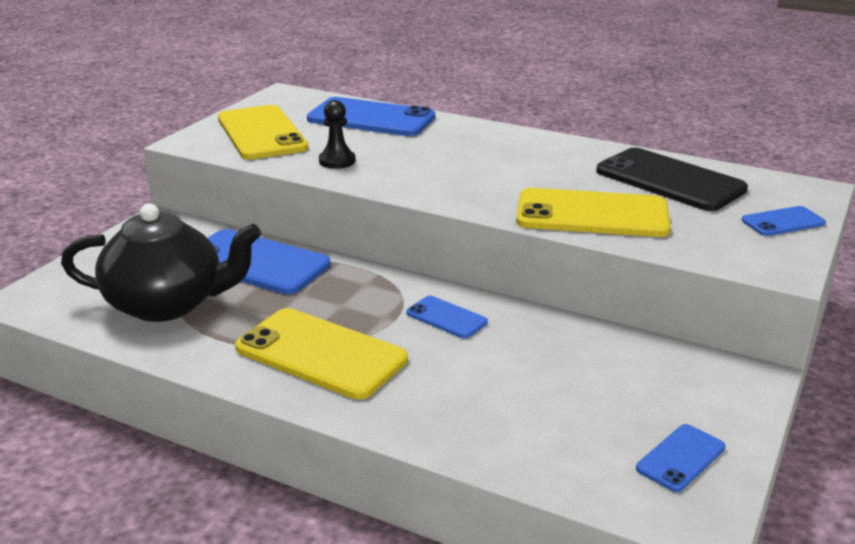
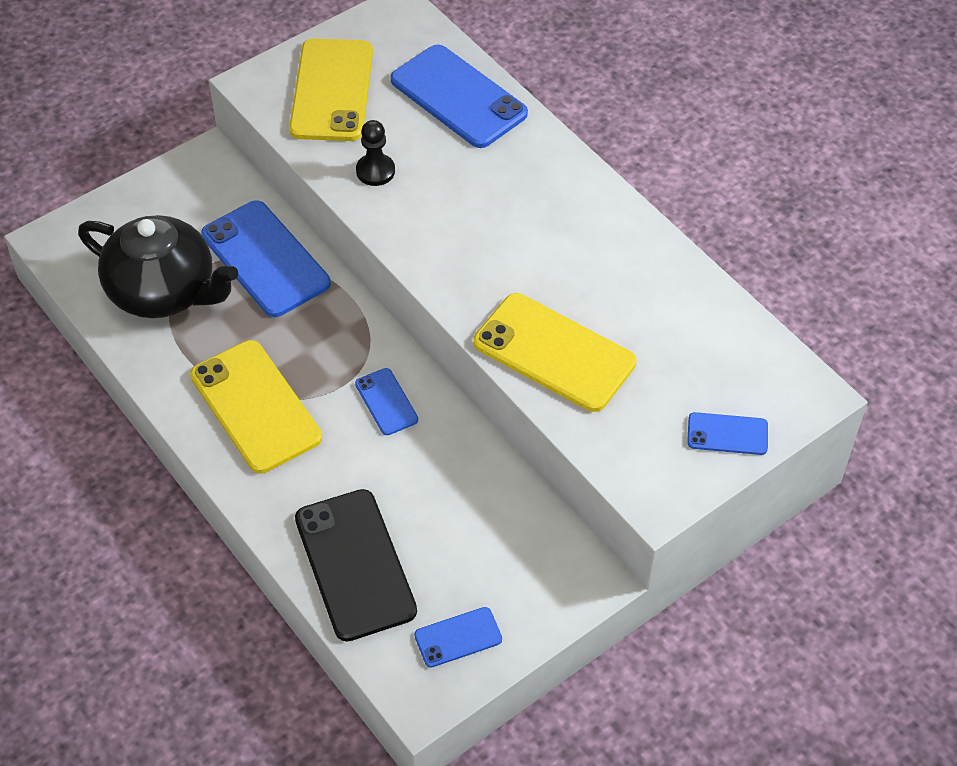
camera: 25 degrees right, 25 degrees up
black phone [596,148,748,211] -> black phone moved to [295,489,417,642]

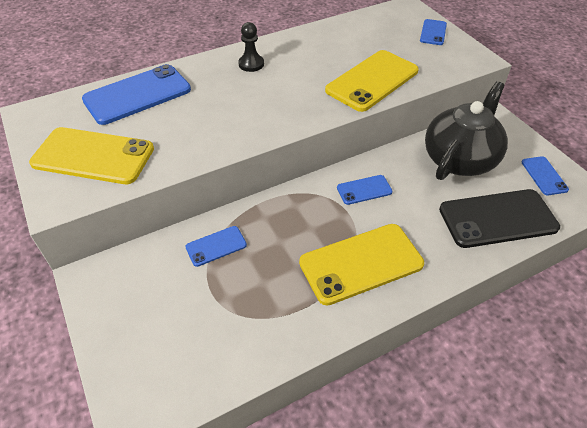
camera: 80 degrees left, 5 degrees down
black teapot [78,215,238,318] -> black teapot moved to [425,81,508,180]
blue phone [201,200,331,317] -> blue phone [185,226,247,267], size x0.50
black pawn [356,120,395,186] -> black pawn moved to [238,22,264,72]

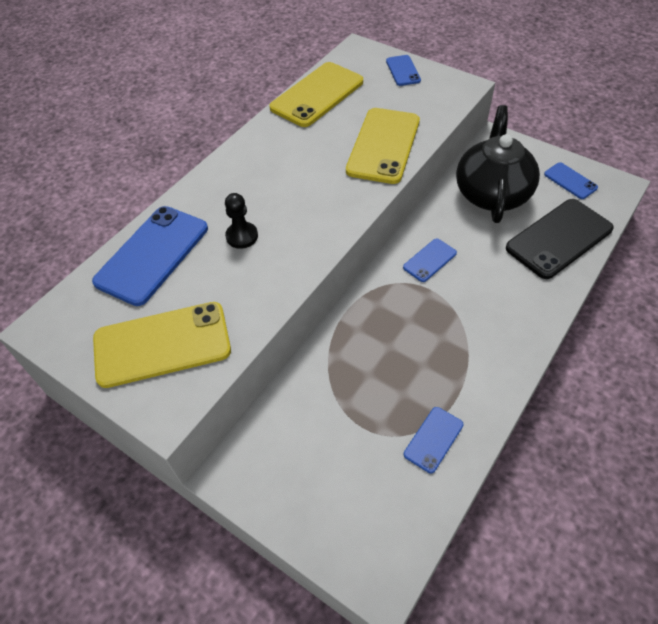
camera: 25 degrees left, 5 degrees up
blue phone [185,226,247,267] -> blue phone moved to [404,407,463,473]
black pawn [238,22,264,72] -> black pawn moved to [225,193,258,249]
yellow phone [299,224,424,306] -> yellow phone moved to [269,62,363,127]

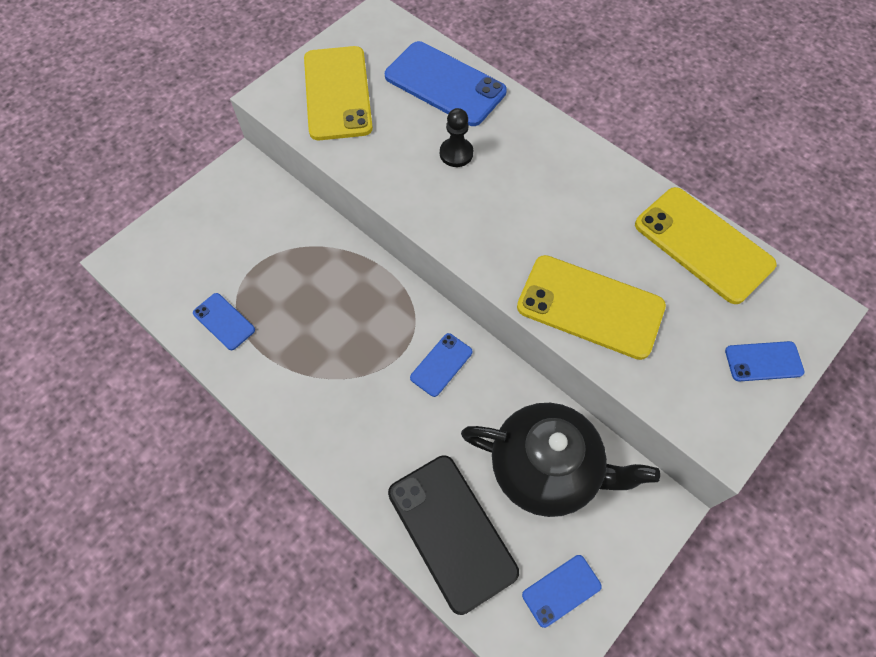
camera: 95 degrees right, 10 degrees up
blue phone [403,238,457,282] -> blue phone turned 75 degrees clockwise [410,333,472,397]

